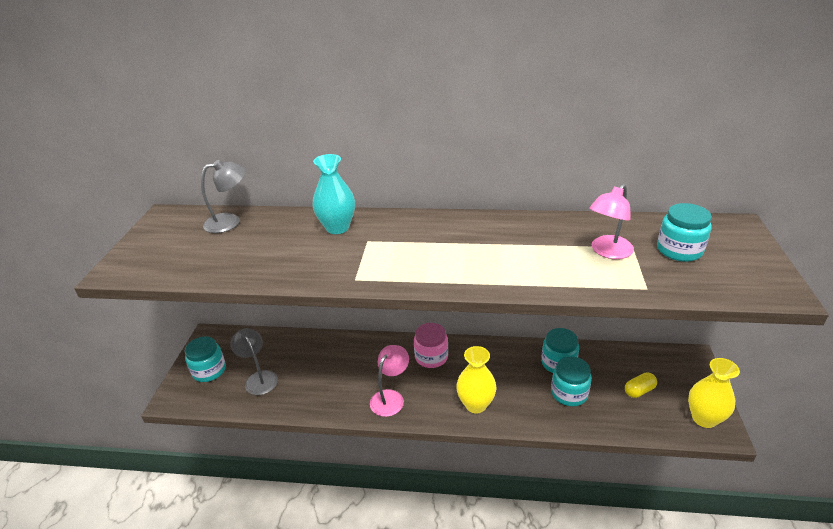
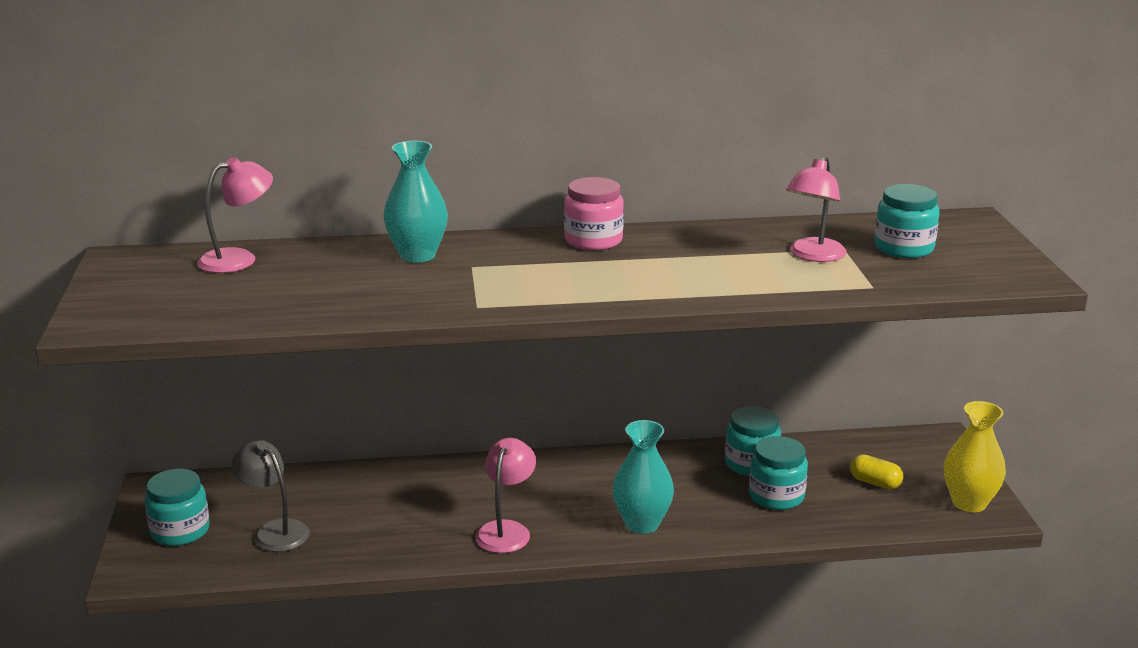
camera: 15 degrees left, 10 degrees down
grey lamp [201,160,246,233] -> pink lamp [197,157,273,273]
pink jar [414,323,448,368] -> pink jar moved to [564,177,624,250]
yellow vase [456,346,496,413] -> turquoise vase [612,420,674,534]
yellow capsule [625,373,657,398] -> yellow capsule turned 75 degrees clockwise [850,455,903,489]

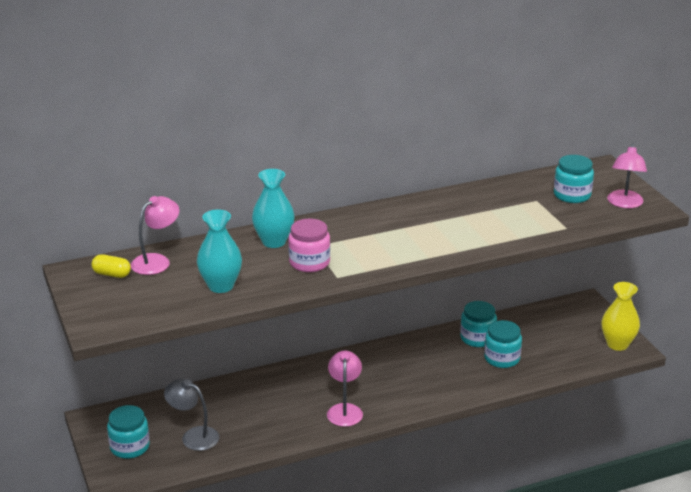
camera: 15 degrees left, 5 degrees up
pink jar [564,177,624,250] -> pink jar moved to [288,218,330,272]
turquoise vase [612,420,674,534] -> turquoise vase moved to [197,210,242,293]
pink lamp [786,156,847,262] -> pink lamp moved to [607,144,647,208]
yellow capsule [850,455,903,489] -> yellow capsule moved to [91,254,131,278]

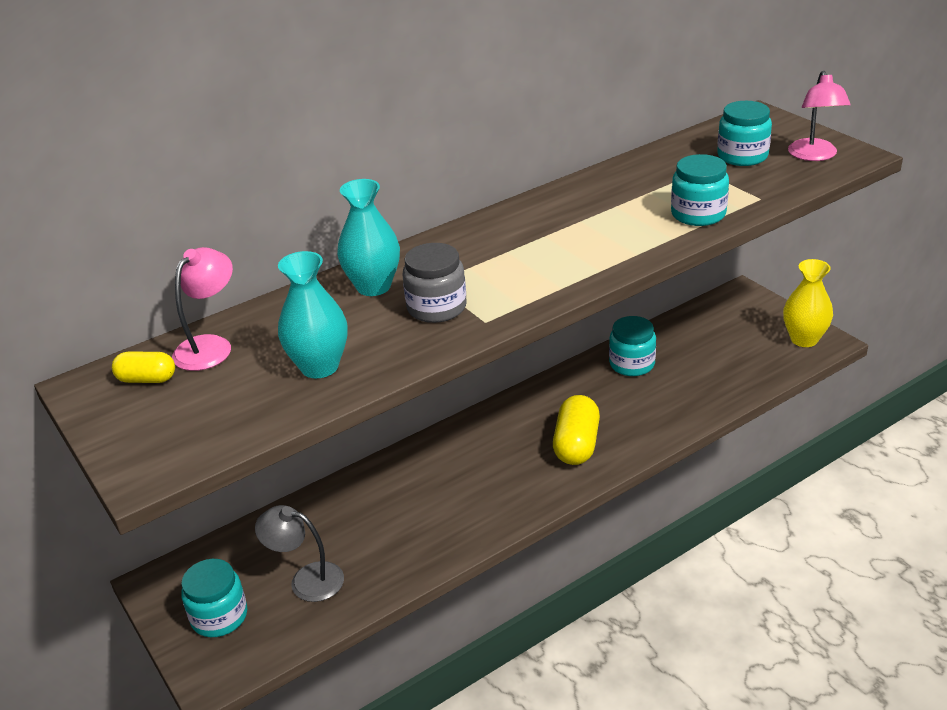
camera: 10 degrees left, 5 degrees up
pink jar [288,218,330,272] -> grey jar [403,243,466,323]
pink lamp [327,351,363,427] -> none
turquoise jar [484,320,522,368] -> turquoise jar moved to [671,154,729,226]
none -> yellow capsule [553,395,600,465]

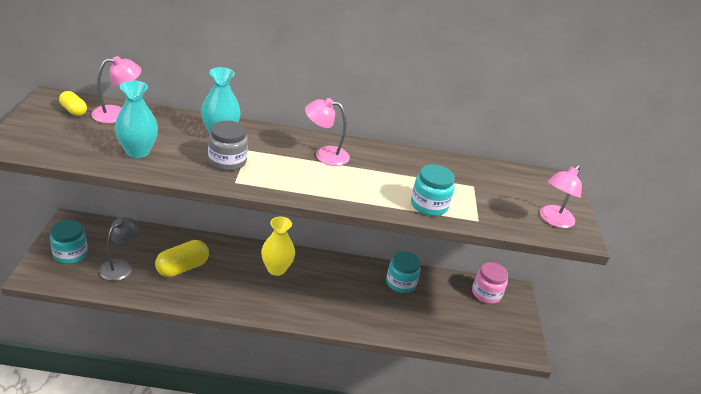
camera: 30 degrees right, 0 degrees up
grey lamp [255,505,344,602] -> grey lamp turned 60 degrees clockwise [99,217,140,281]
yellow capsule [553,395,600,465] -> yellow capsule moved to [155,240,209,277]
turquoise jar [717,101,772,166] -> none
yellow vase [783,259,833,347] -> yellow vase moved to [261,217,295,276]
none -> pink lamp [305,98,350,166]
none -> pink jar [472,262,508,304]

